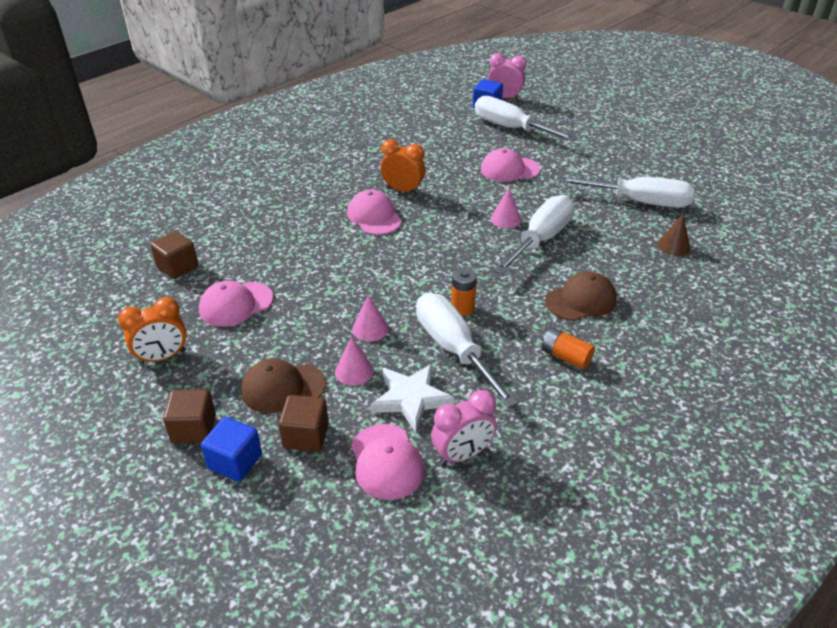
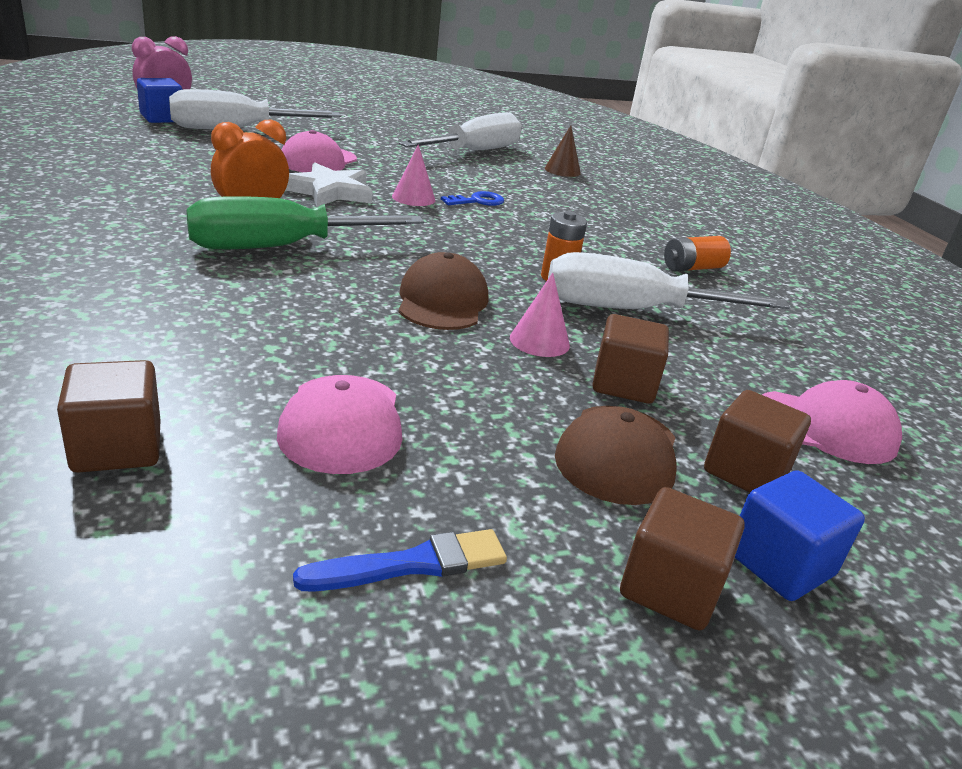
camera: 65 degrees left, 10 degrees down
orange clock [118,297,187,365] -> blue brush [293,529,507,592]
pink cone [335,337,374,386] -> brown cube [592,314,669,404]
pink cap [347,189,402,235] -> green screwdriver [186,196,424,249]
white star [370,364,454,432] -> white star moved to [285,162,373,207]
pink clock [431,390,497,465] -> none
white screwdriver [494,195,574,274] -> blue key [441,191,504,206]
brown cap [545,272,617,321] -> brown cap moved to [399,252,488,330]

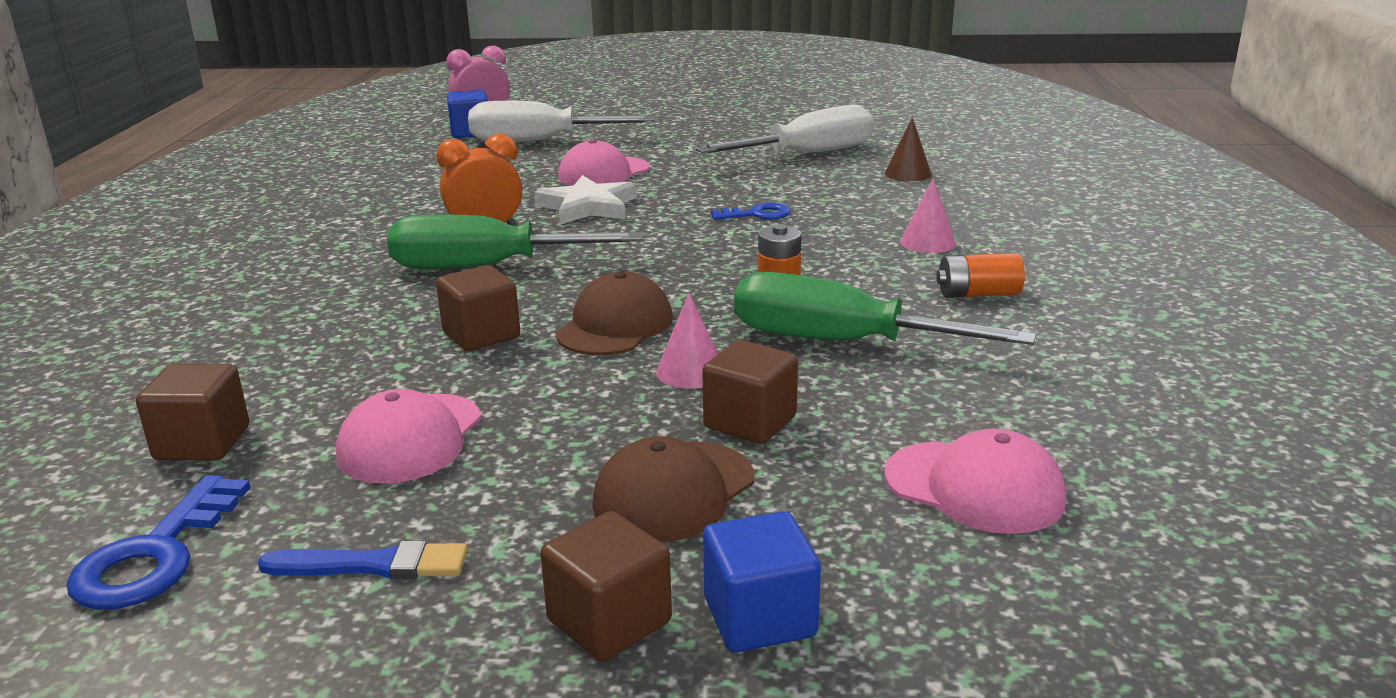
camera: 25 degrees right, 5 degrees down
pink cone [392,145,435,206] -> pink cone moved to [900,178,956,253]
white screwdriver [548,252,790,309] -> green screwdriver [734,272,1036,345]
brown cube [704,390,811,492] -> brown cube moved to [436,265,520,351]
none -> blue key [67,475,251,610]

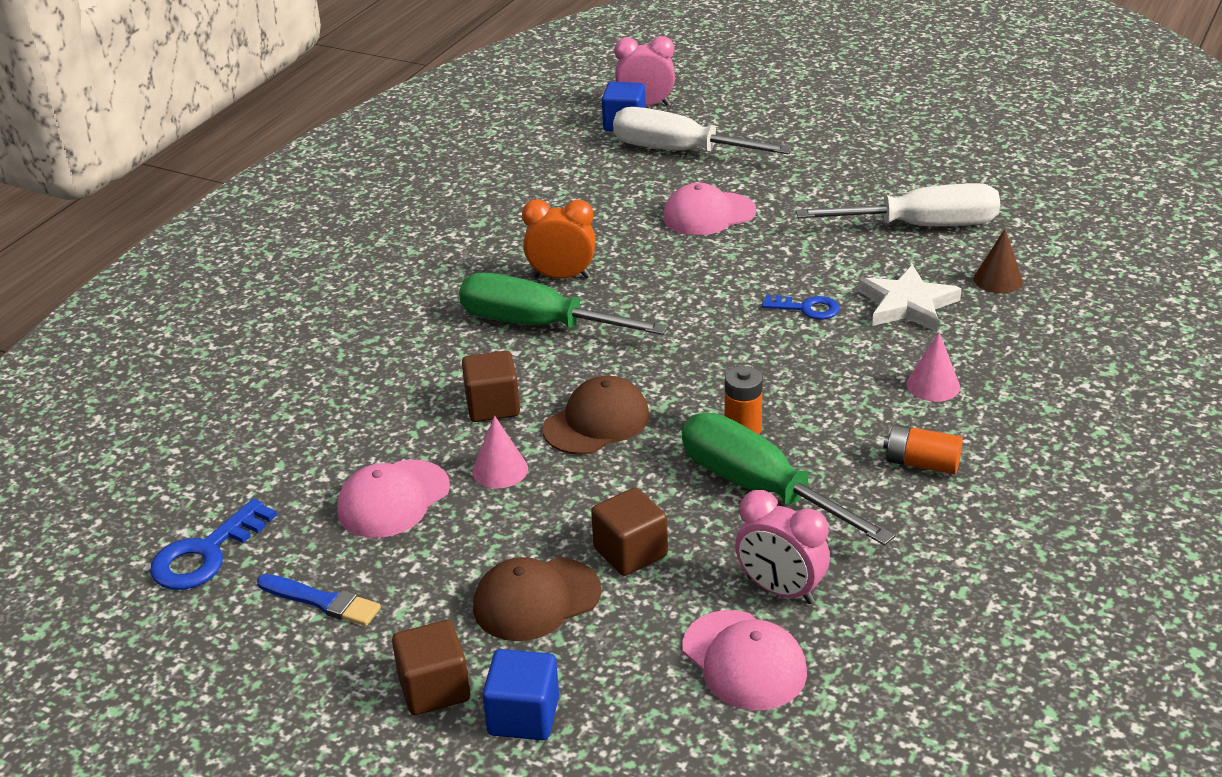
camera: 25 degrees right, 10 degrees up
brown cube [136,364,249,460] -> none
white star [534,175,637,225] -> white star moved to [858,264,962,332]
pink cone [656,293,718,389] -> pink cone moved to [472,416,528,488]
none -> pink clock [735,490,830,604]

